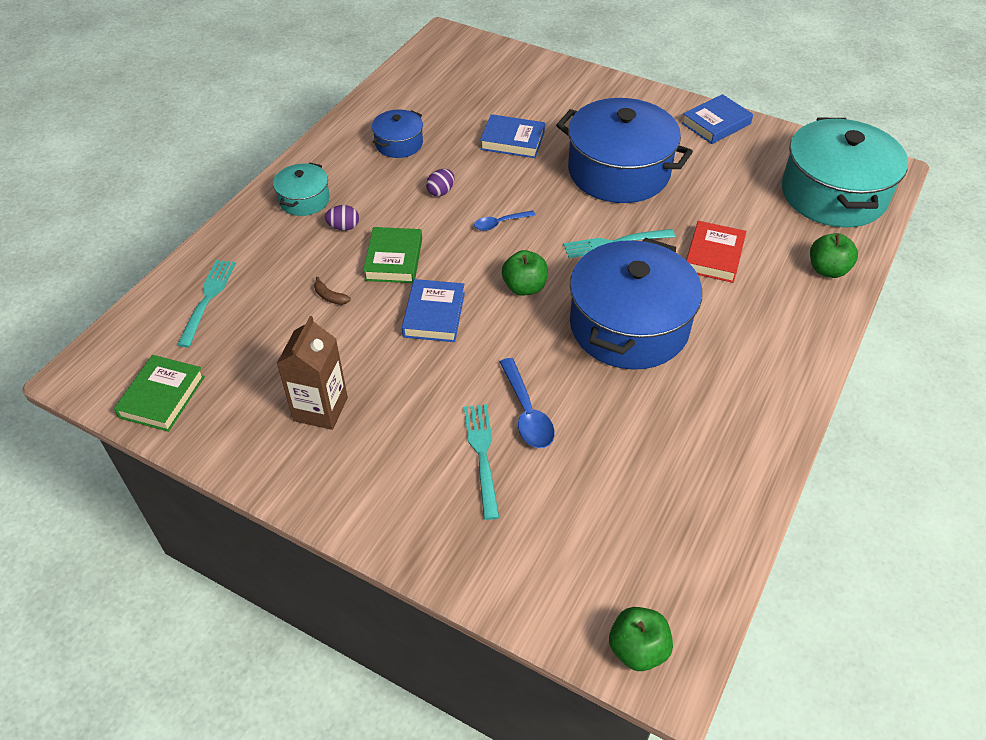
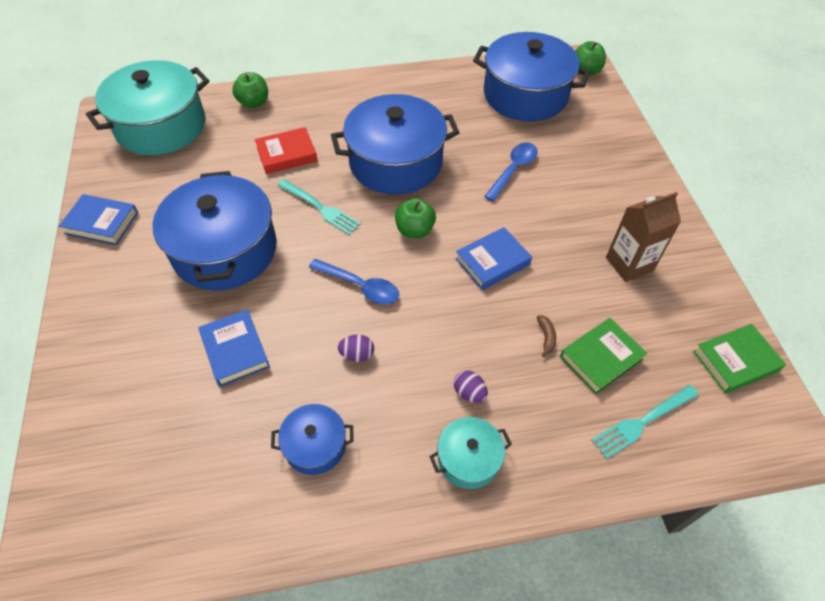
camera: 130 degrees left, 5 degrees up
green book [363,227,422,283] -> green book moved to [560,318,647,394]
turquoise fork [464,404,499,520] -> none
blue spoon [474,210,536,231] -> blue spoon [309,259,399,304], size x1.56
none -> blue pot [473,32,590,121]

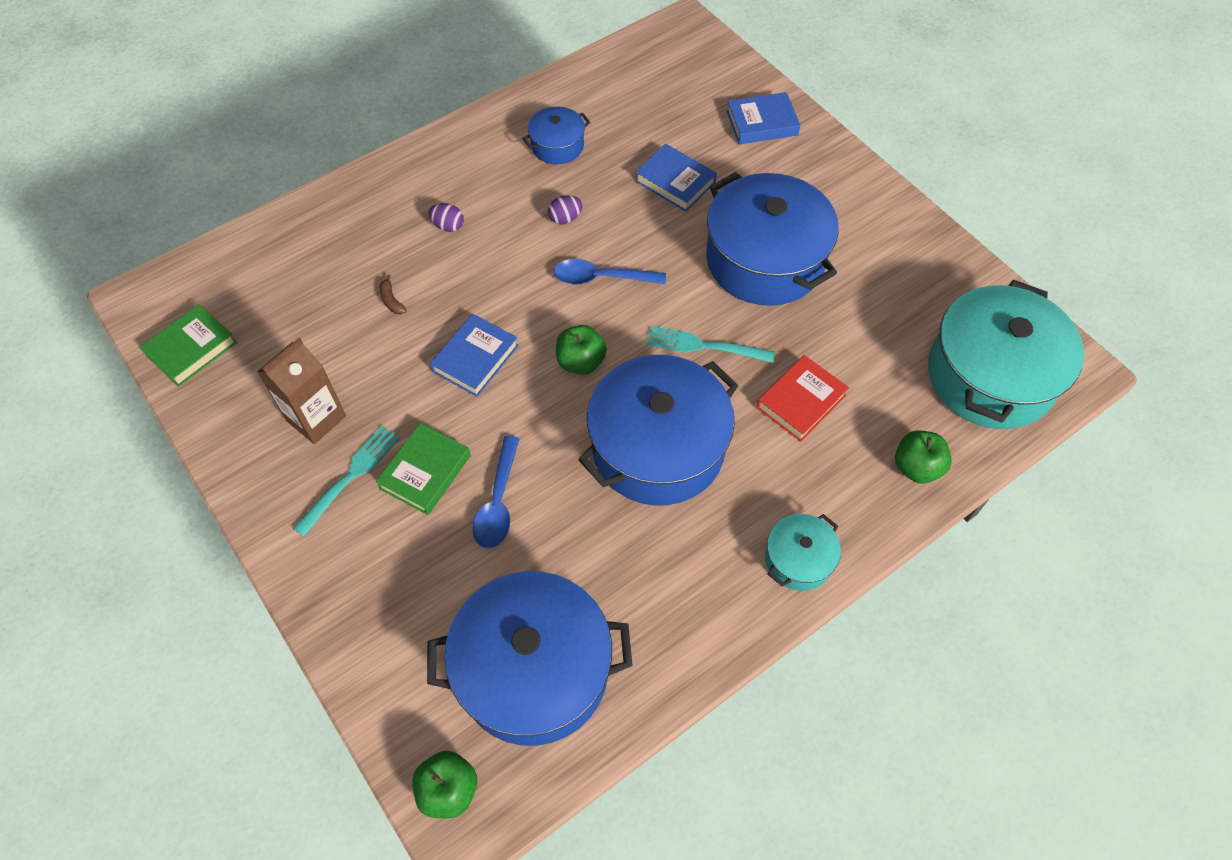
camera: 155 degrees right, 5 degrees up
blue book [59,194,138,245] -> blue book moved to [727,92,800,144]
turquoise pot [429,417,512,489] -> turquoise pot moved to [765,514,841,591]
green book [560,318,647,394] -> green book moved to [376,423,471,515]
turquoise fork [592,385,699,459] -> turquoise fork moved to [293,426,400,537]

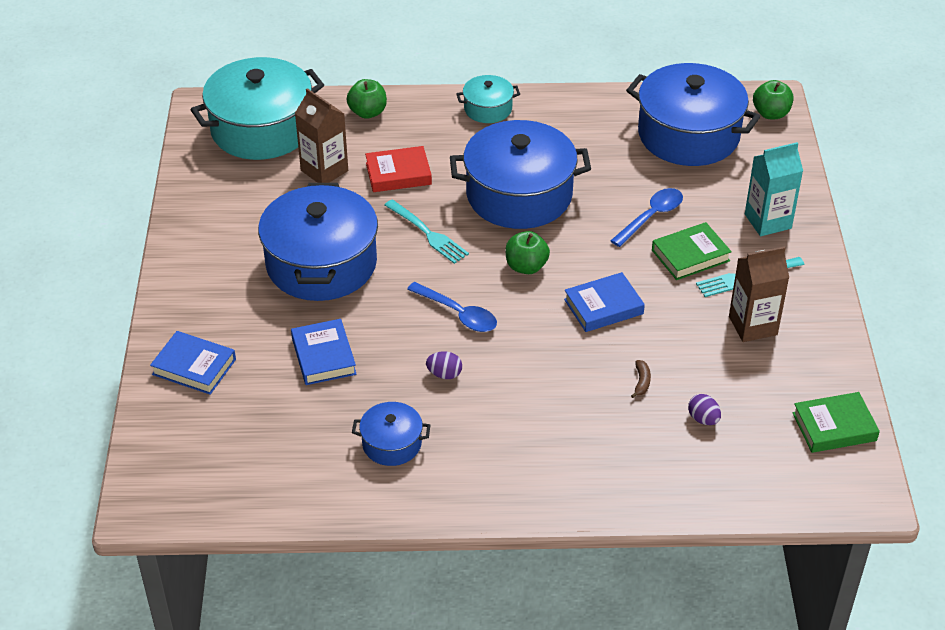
camera: 145 degrees left, 15 degrees down
purple egg [428,203,464,232] -> purple egg moved to [688,394,721,425]
none -> brown carton [295,88,348,183]
none -> turquoise carton [745,142,803,236]

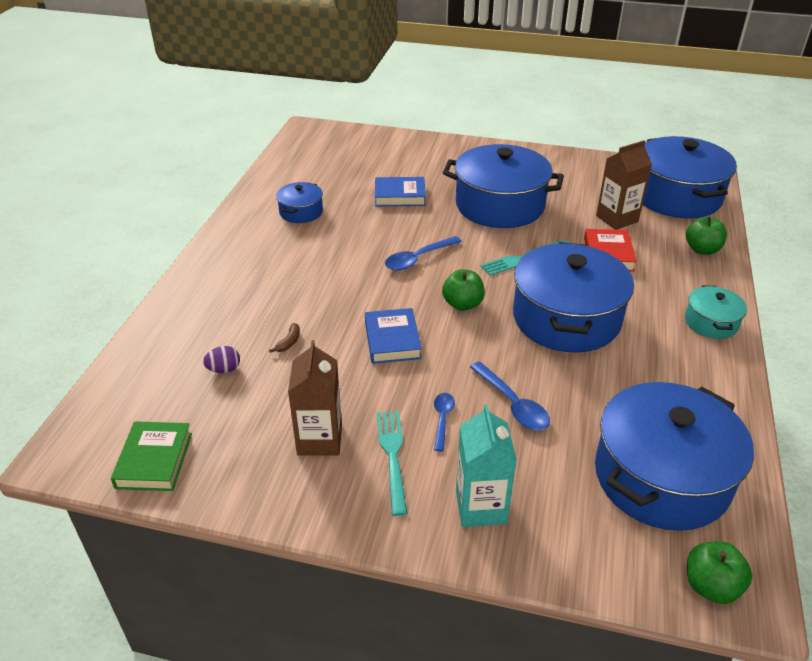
camera: 105 degrees right, 5 degrees down
blue book [150,331,236,395] -> none
turquoise pot [190,57,324,160] -> blue pot [643,136,737,218]
purple egg [426,351,462,379] -> none
brown banana [631,360,651,398] -> brown banana turned 90 degrees counterclockwise [269,323,300,353]
green book [652,222,732,280] -> blue spoon [434,393,455,452]

